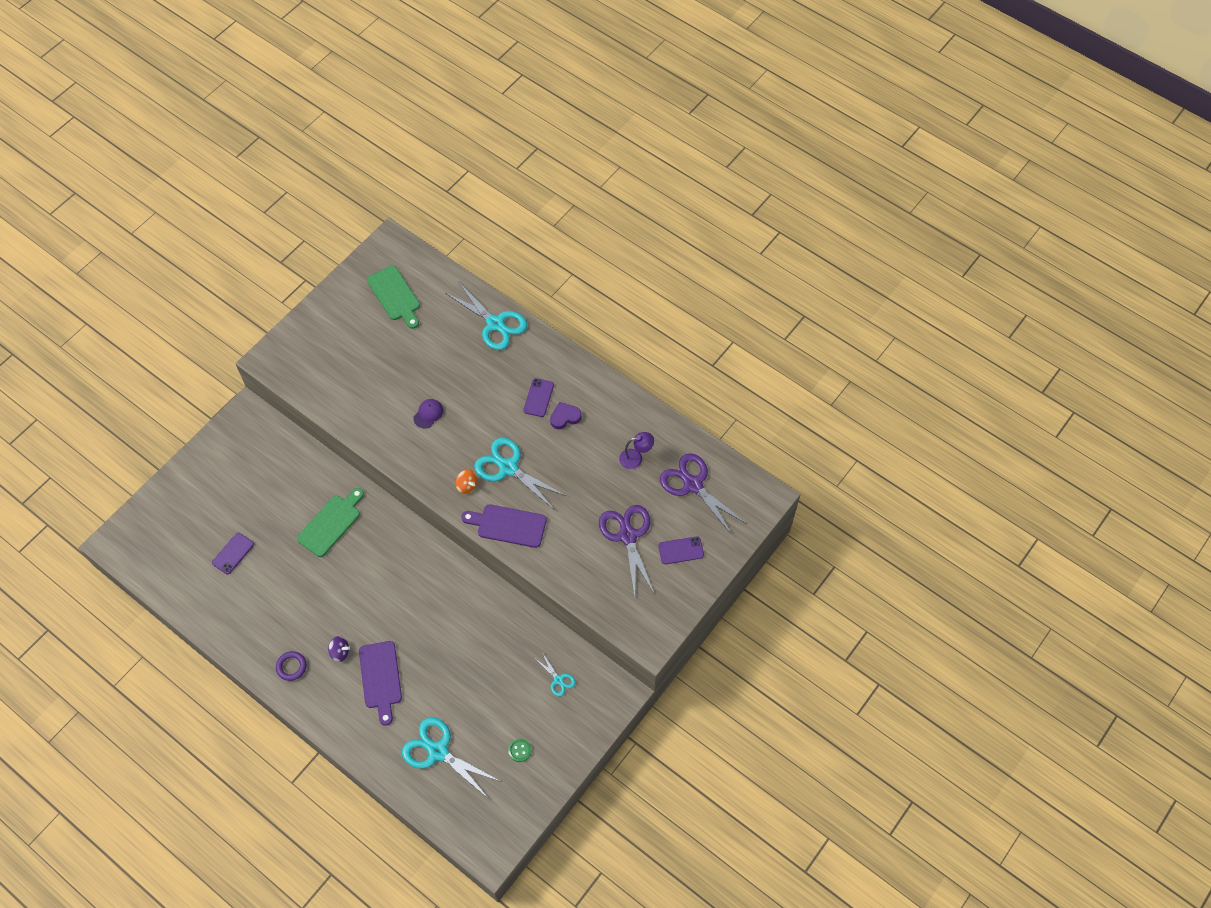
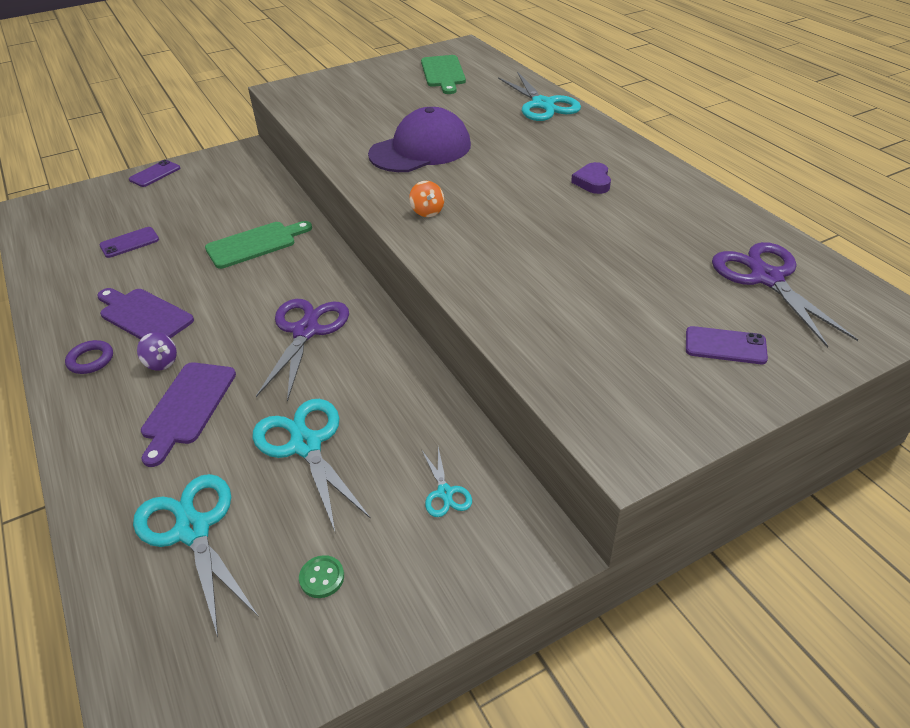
camera: 25 degrees right, 20 degrees down
purple cap [413,399,443,429] -> purple cap [368,107,471,172], size x2.43
purple cutting board [461,504,547,548] -> purple cutting board moved to [97,288,194,340]
turquoise scissors [474,438,566,509] -> turquoise scissors moved to [252,399,371,534]
purple phone [523,378,554,417] -> purple phone moved to [129,160,180,187]
purple heart [550,402,582,429] -> purple heart turned 90 degrees counterclockwise [571,162,611,194]
purple scissors [599,505,655,597] -> purple scissors moved to [256,299,349,402]
purple lamp [619,432,654,469] -> none

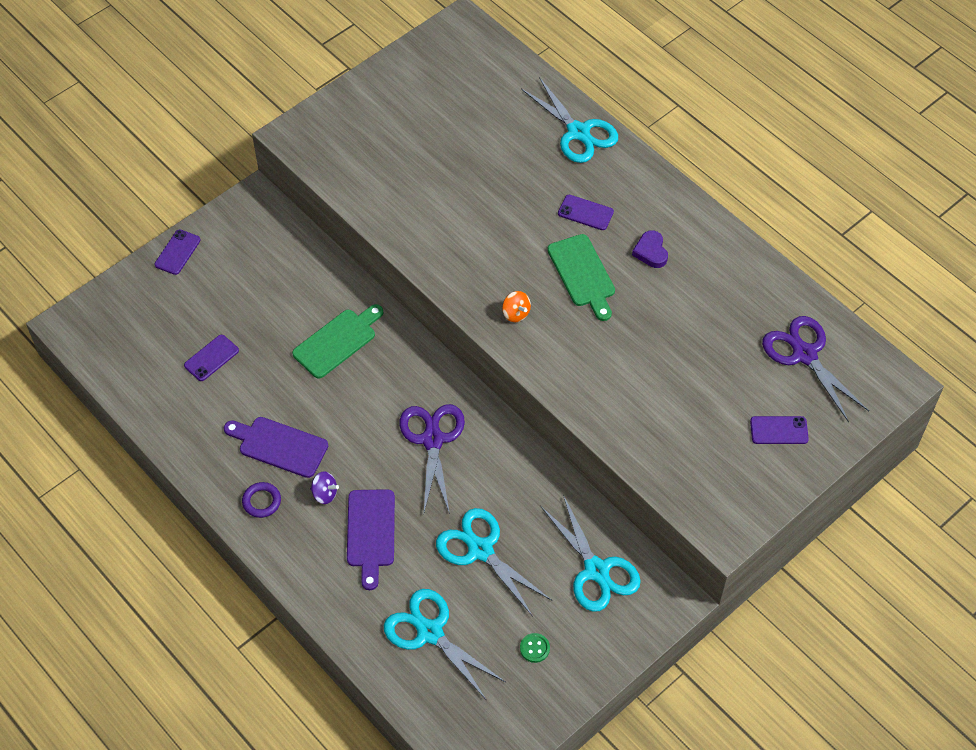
camera: 15 degrees left, 15 degrees up
purple cap [368,107,471,172] -> none
green cutting board [421,55,466,94] -> green cutting board moved to [547,234,615,321]
turquoise scissors [422,447,472,517] -> turquoise scissors [541,495,641,612], size x2.04
none -> purple phone [558,195,614,230]

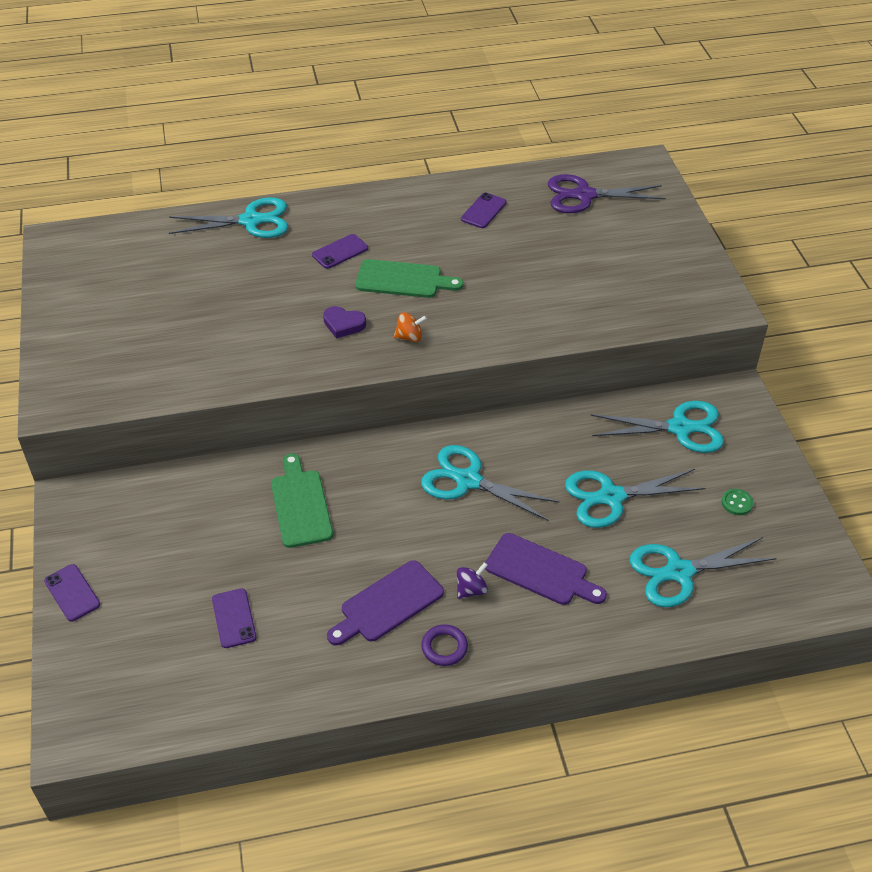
camera: 60 degrees left, 10 degrees down
purple scissors [399,404,465,514] -> turquoise scissors [421,445,560,521]
purple heart [632,230,668,268] -> purple heart moved to [323,306,366,338]
purple phone [750,416,809,444] -> purple phone moved to [461,193,506,228]

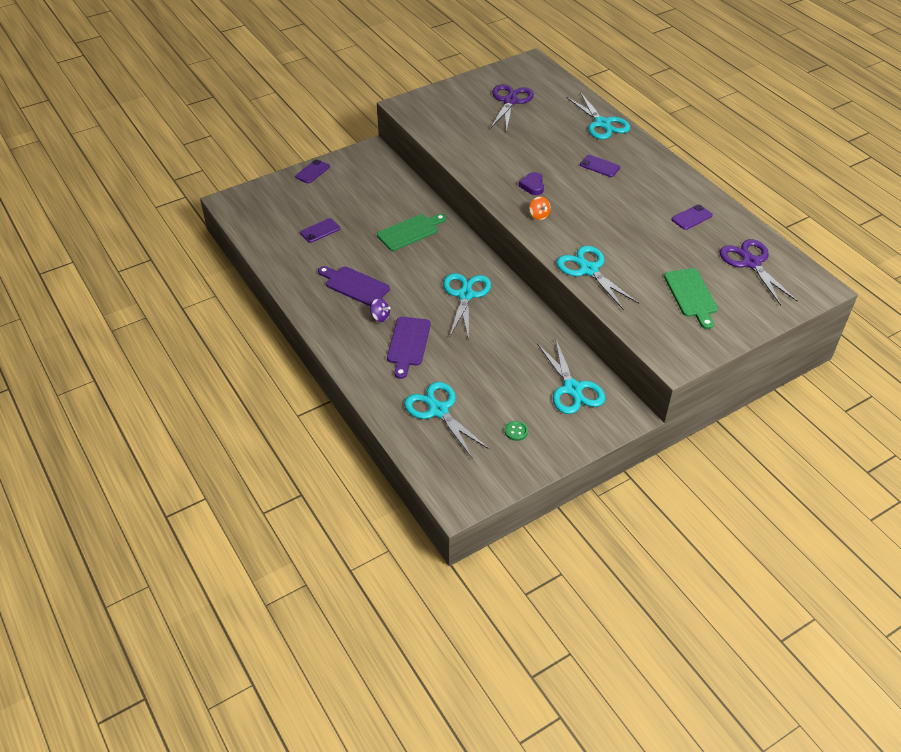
camera: 70 degrees right, 0 degrees up
green cutting board [355,259,464,298] -> green cutting board moved to [664,268,718,329]
purple ring [421,624,468,666] -> none
purple phone [461,193,506,228] -> purple phone turned 45 degrees counterclockwise [671,204,713,230]
turquoise scissors [565,469,705,528] -> turquoise scissors moved to [556,246,639,310]
none -> purple scissors [490,84,534,132]

